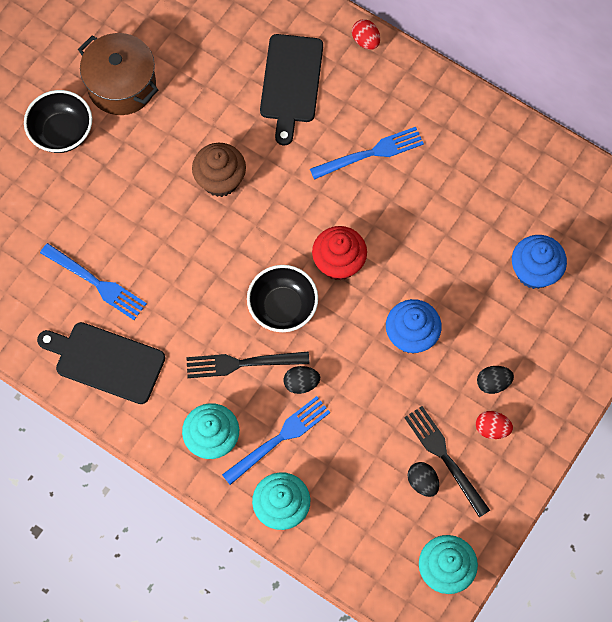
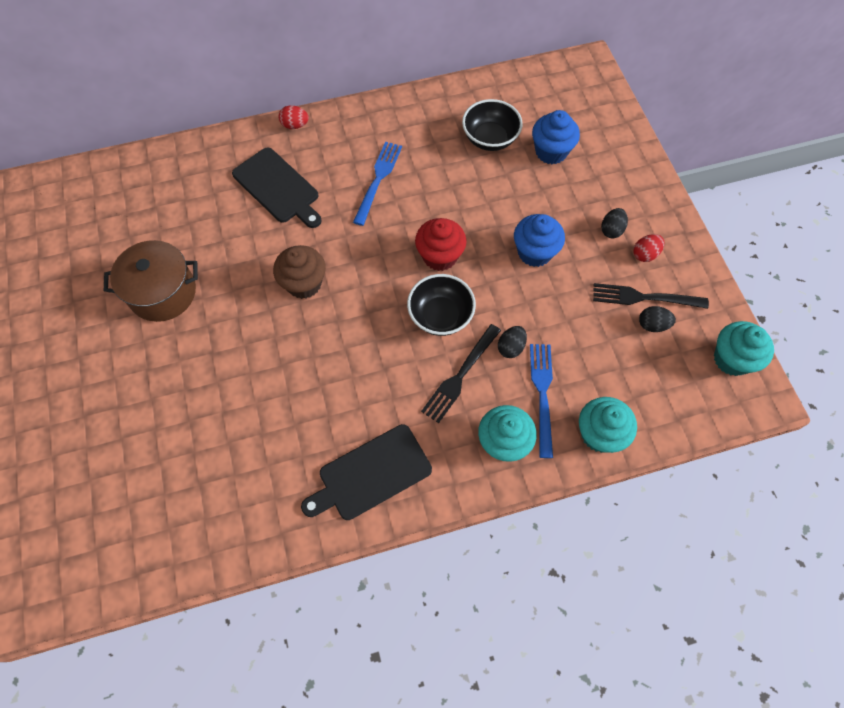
camera: 50 degrees left, 5 degrees down
black bowl [24,90,92,153] -> black bowl moved to [462,99,523,151]
blue fork [40,243,147,320] -> none

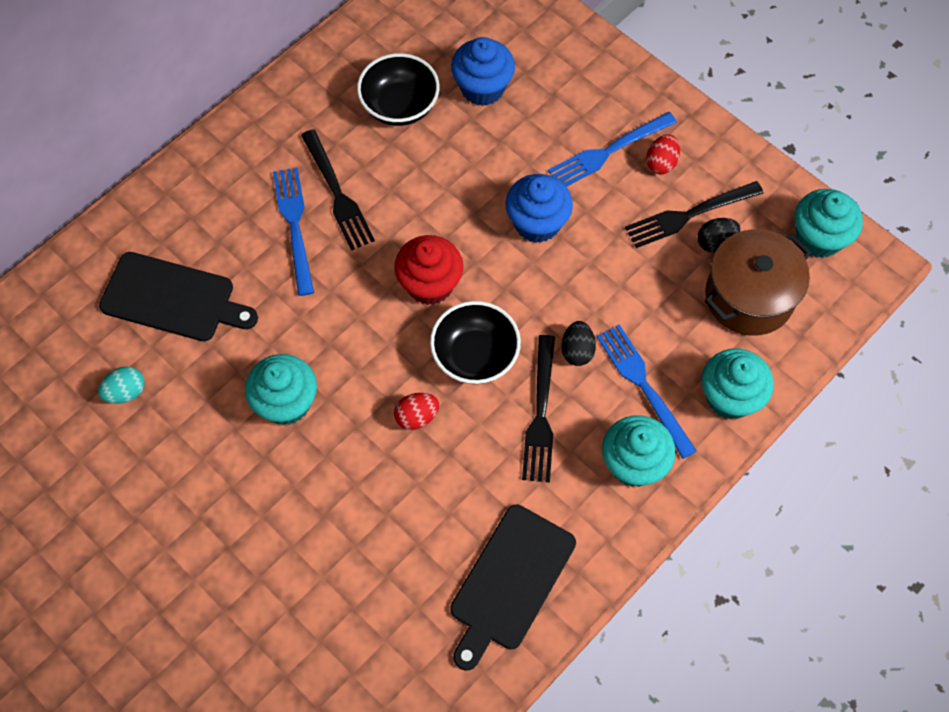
camera: 30 degrees left, 0 degrees up
brown pot [104,240,198,322] -> brown pot moved to [705,229,811,336]
brown cupcake [273,245,326,299] -> turquoise cupcake [245,354,317,425]
red egg [279,105,309,129] -> red egg moved to [394,393,439,430]
black egg [601,208,628,238] -> blue fork [548,112,677,187]
none -> turquoise egg [98,367,145,404]
none -> black fork [301,129,375,251]

